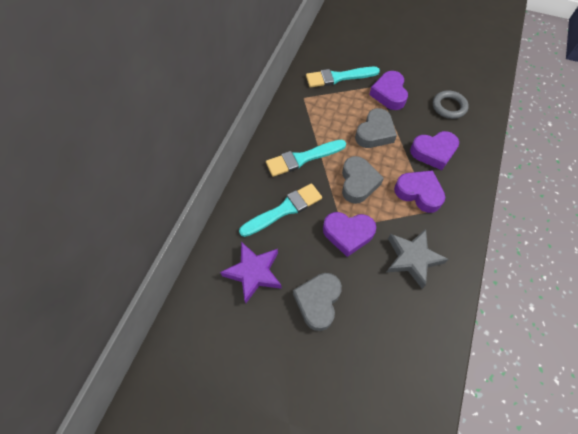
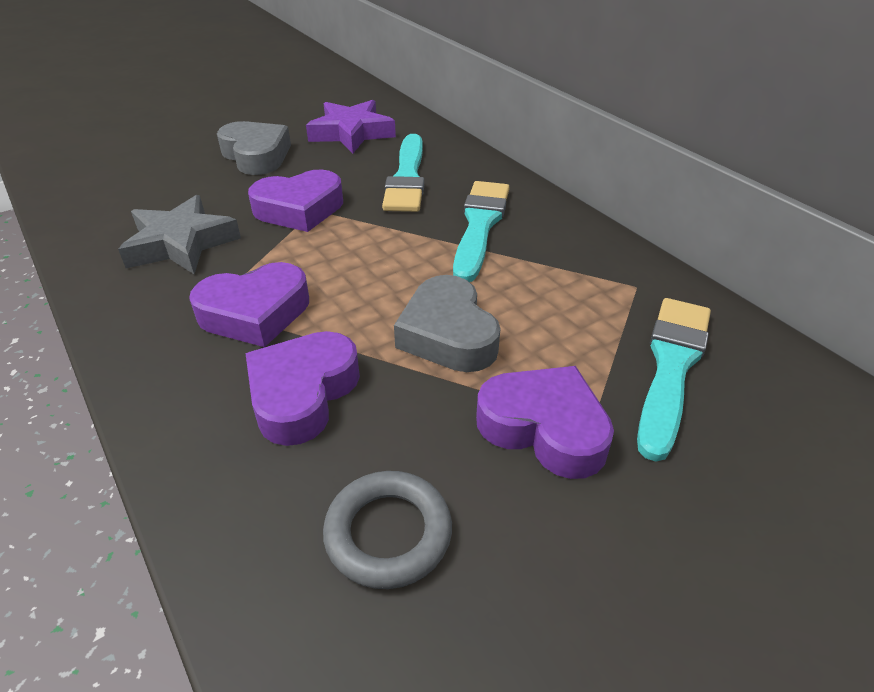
camera: 125 degrees right, 20 degrees down
purple heart [323,212,376,257] -> purple heart turned 150 degrees counterclockwise [248,169,343,232]
grey heart [342,156,384,204] -> none

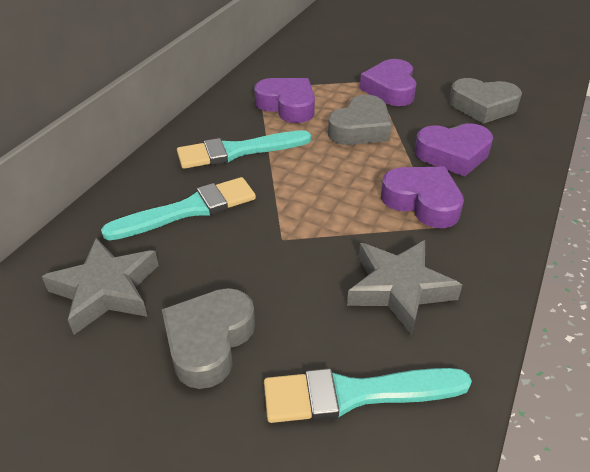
camera: 120 degrees left, 0 degrees up
purple heart [248,169,343,232] -> purple heart moved to [254,78,315,123]
purple star [306,100,396,153] -> grey star [42,238,159,335]
grey ring [323,471,452,589] -> grey heart [449,78,522,124]
turquoise brush [637,298,711,462] -> turquoise brush moved to [264,368,472,423]

